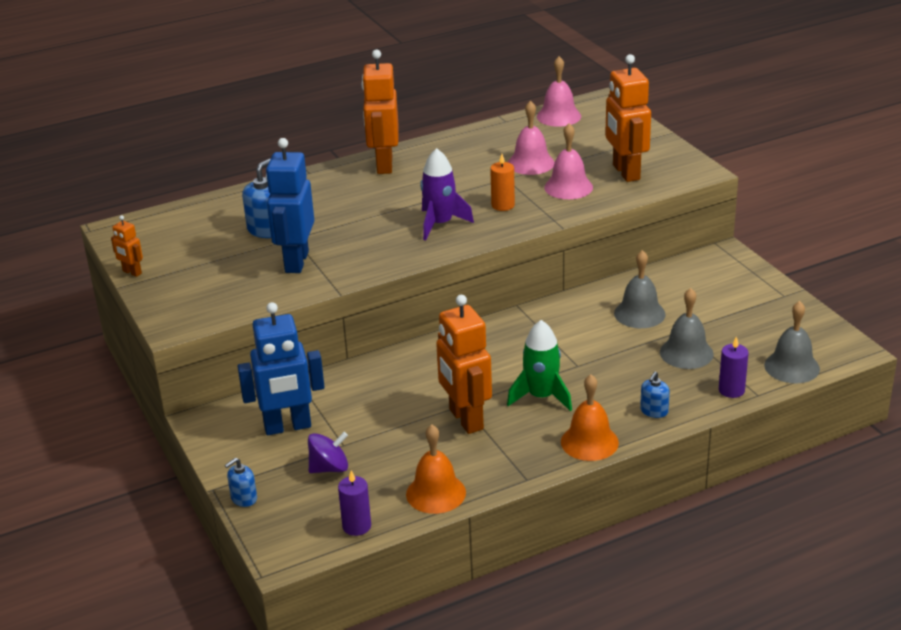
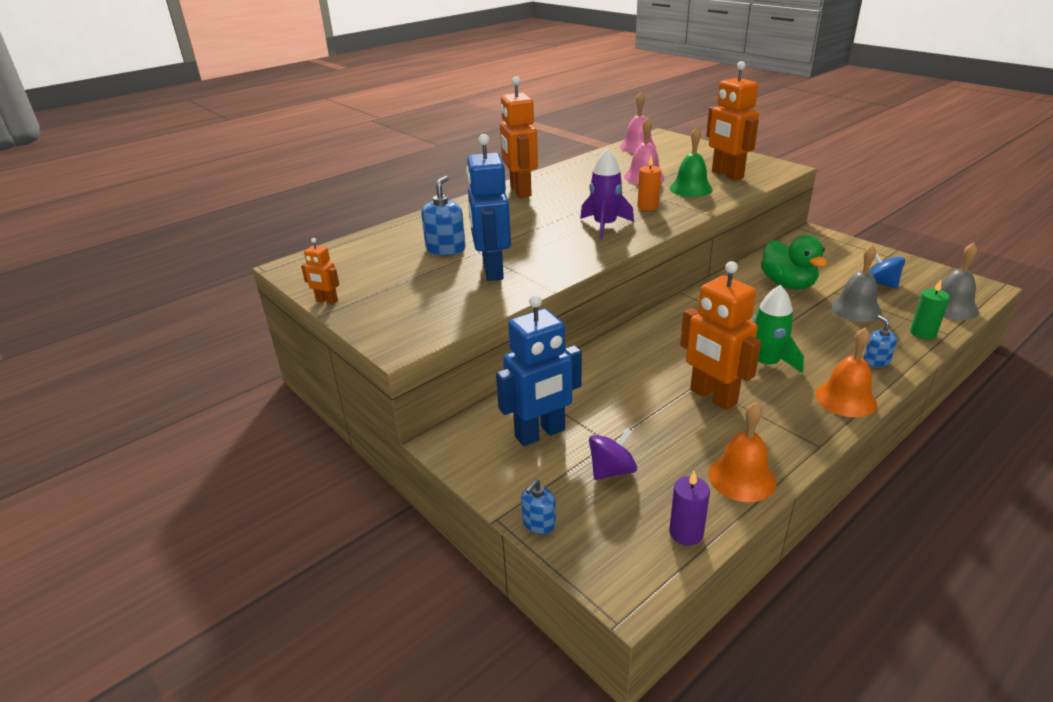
camera: 15 degrees left, 0 degrees up
pink bell [544,123,593,199] -> green bell [669,127,713,197]
grey bell [614,250,666,328] -> green duck [761,235,827,290]
blue soap dispenser [640,371,670,418] -> blue soap dispenser turned 150 degrees clockwise [863,315,897,367]
purple candle [719,336,749,398] -> green candle [910,280,950,340]
none -> blue spinning top [869,252,905,289]

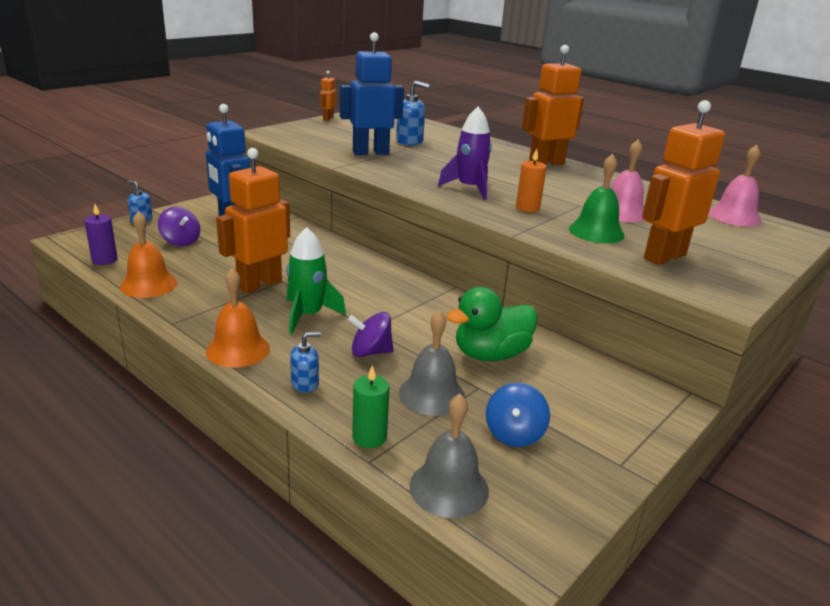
camera: 80 degrees right, 5 degrees down
blue spinning top [869,252,905,289] -> blue spinning top turned 150 degrees clockwise [486,382,550,447]
none -> purple spinning top [348,312,394,357]

